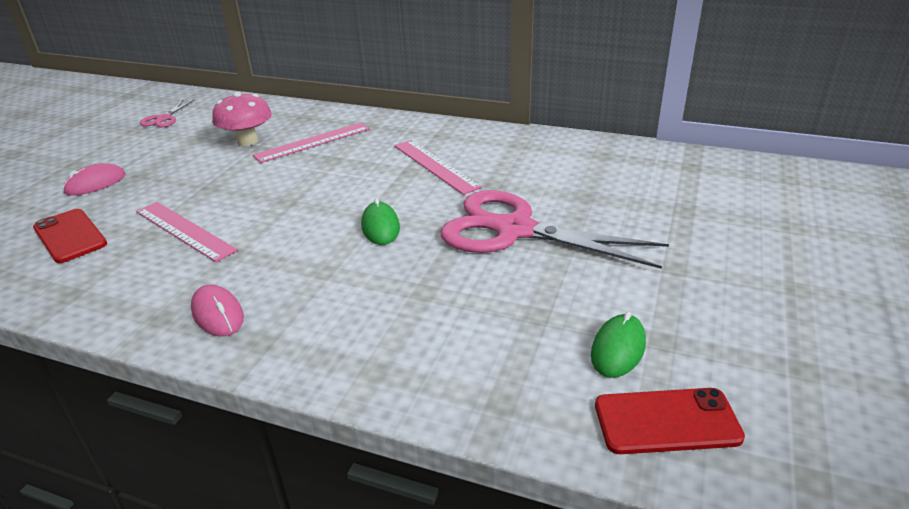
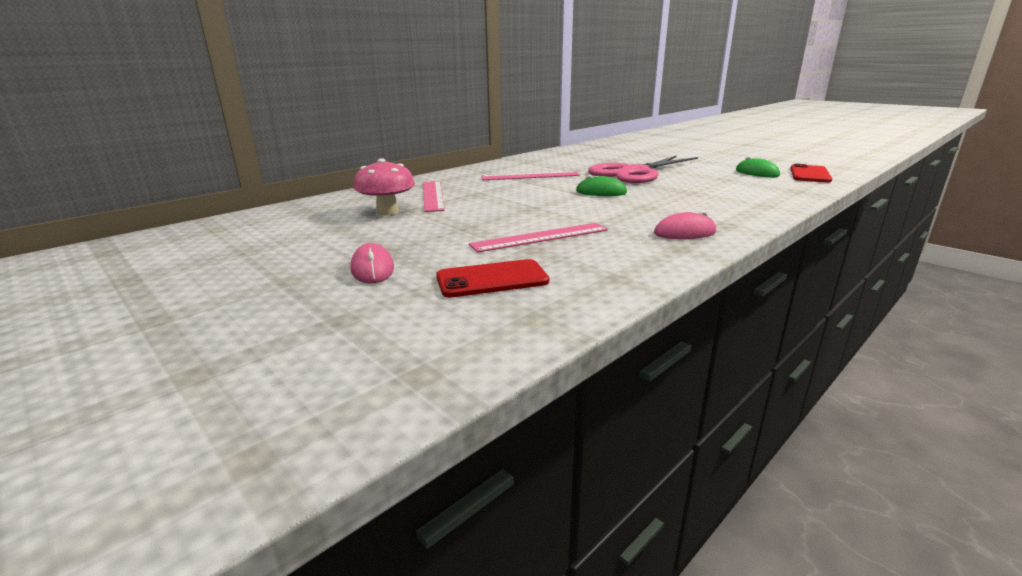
camera: 65 degrees left, 10 degrees down
pink scissors [140,100,194,127] -> none

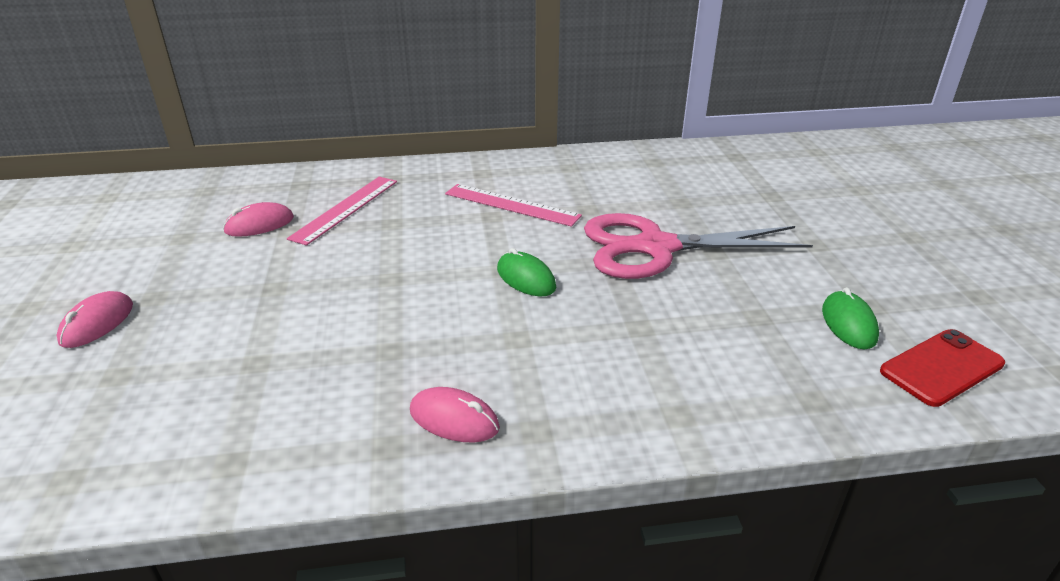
camera: 35 degrees right, 10 degrees up
pink mushroom [353,158,415,215] -> pink mouse [223,202,294,237]
red phone [436,259,549,297] -> none
pink ruler [469,223,608,253] -> none

